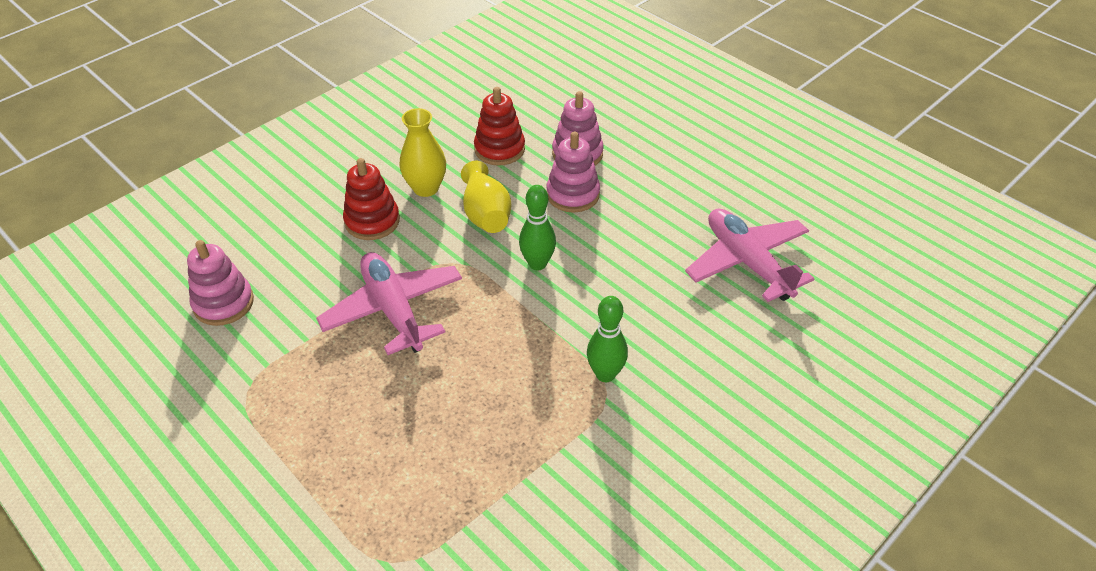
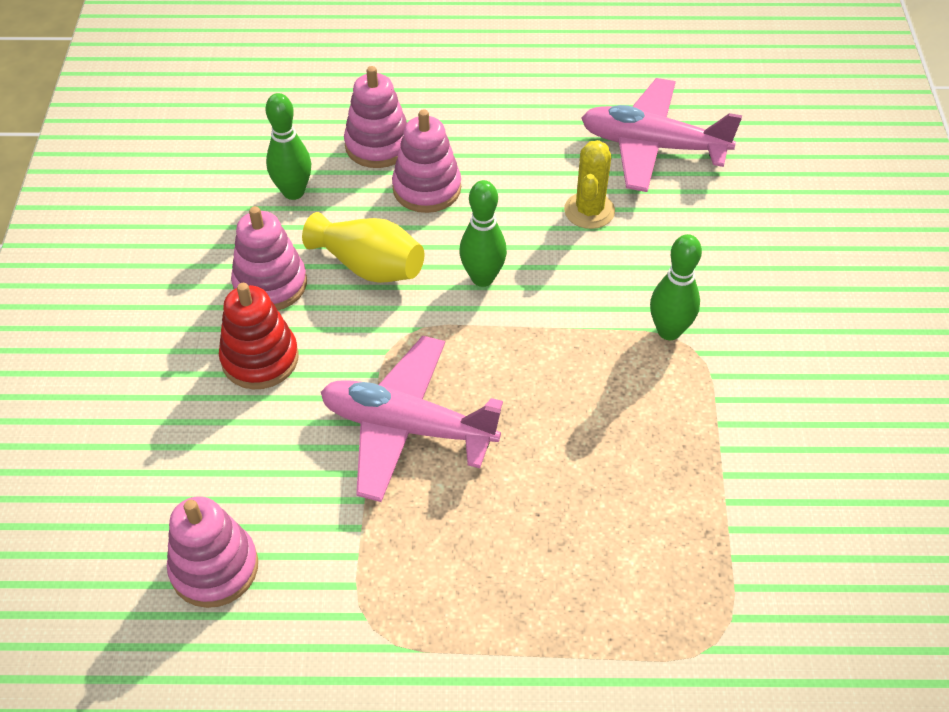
camera: 45 degrees left, 5 degrees up
yellow vase [399,108,446,197] -> pink stacking toy [231,206,307,310]
red stacking toy [474,87,525,166] -> green bowling pin [266,93,311,200]
none -> yellow cactus [564,140,615,229]

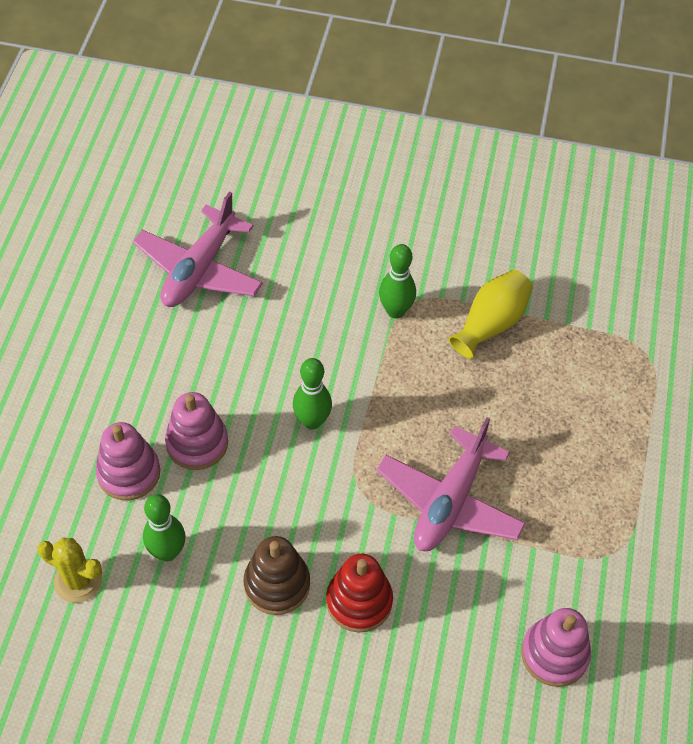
camera: 80 degrees left, 5 degrees up
pink stacking toy [231,206,307,310] -> brown stacking toy [244,536,310,615]
yellow vase [302,212,424,283] -> yellow vase moved to [449,270,533,359]
yellow cactus [564,140,615,229] -> yellow cactus moved to [37,538,103,603]

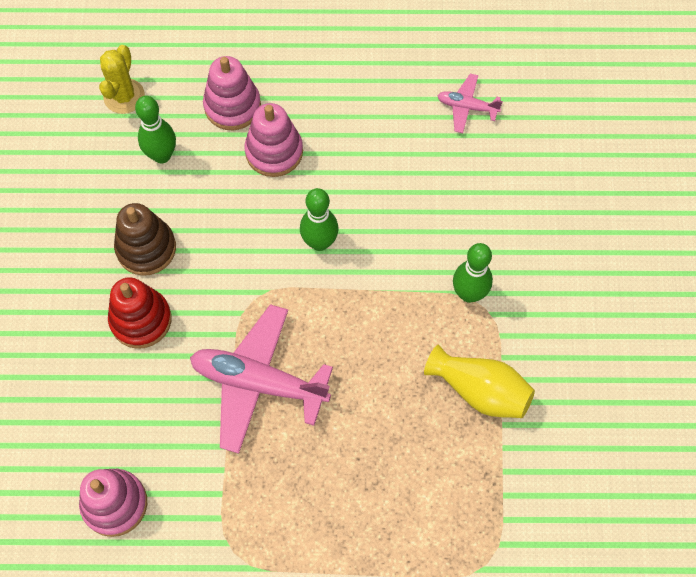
camera: 80 degrees right, 10 degrees up
pink plane [132,192,263,307] -> pink plane [437,73,503,133], size x0.49

